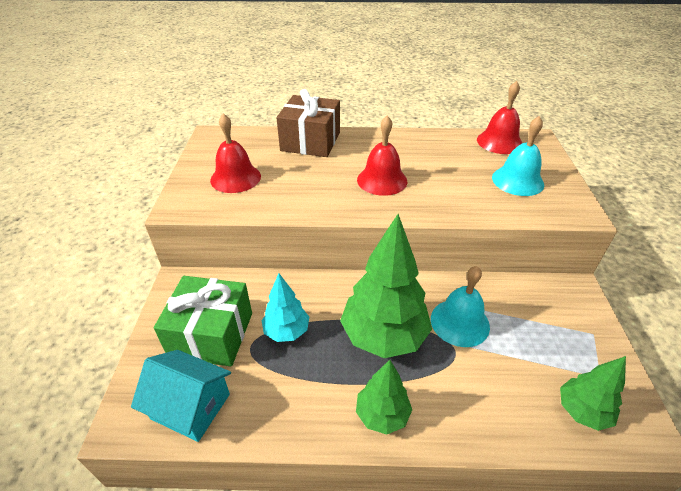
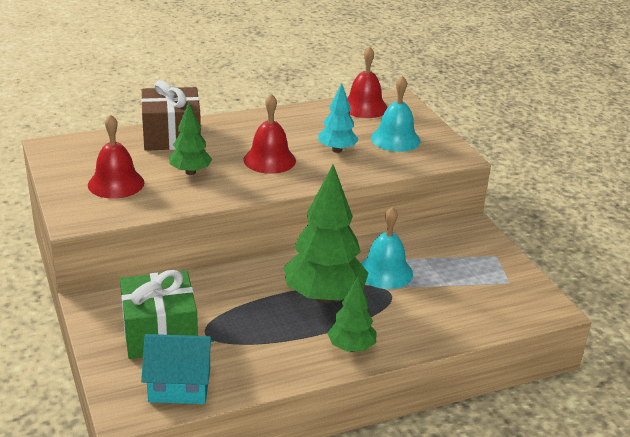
camera: 25 degrees left, 10 degrees down
turquoise tree [261,273,309,342] -> turquoise tree moved to [318,83,359,153]
green tree [560,356,626,431] -> green tree moved to [169,102,213,175]

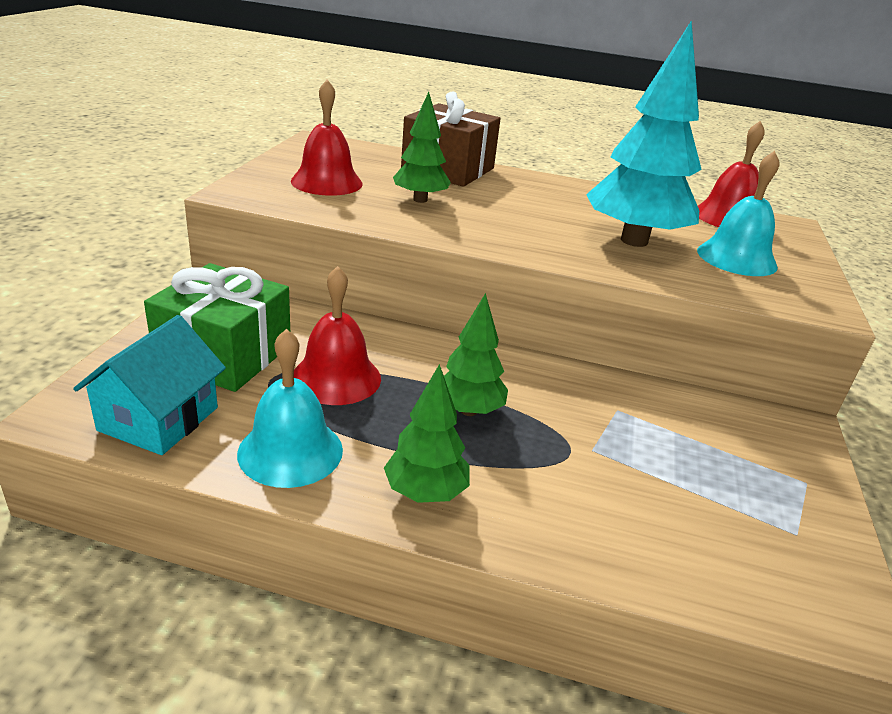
camera: 35 degrees right, 0 degrees up
turquoise house [141,334,214,404] -> turquoise house turned 75 degrees clockwise [73,315,226,455]
red bell [244,94,296,174] -> red bell moved to [294,266,381,405]
green tree [284,164,368,303] -> green tree [444,293,508,416], size x0.55
turquoise tree [318,83,359,153] -> turquoise tree [586,20,702,247], size x1.83
turquoise bell [361,207,413,289] -> turquoise bell moved to [237,329,343,488]

